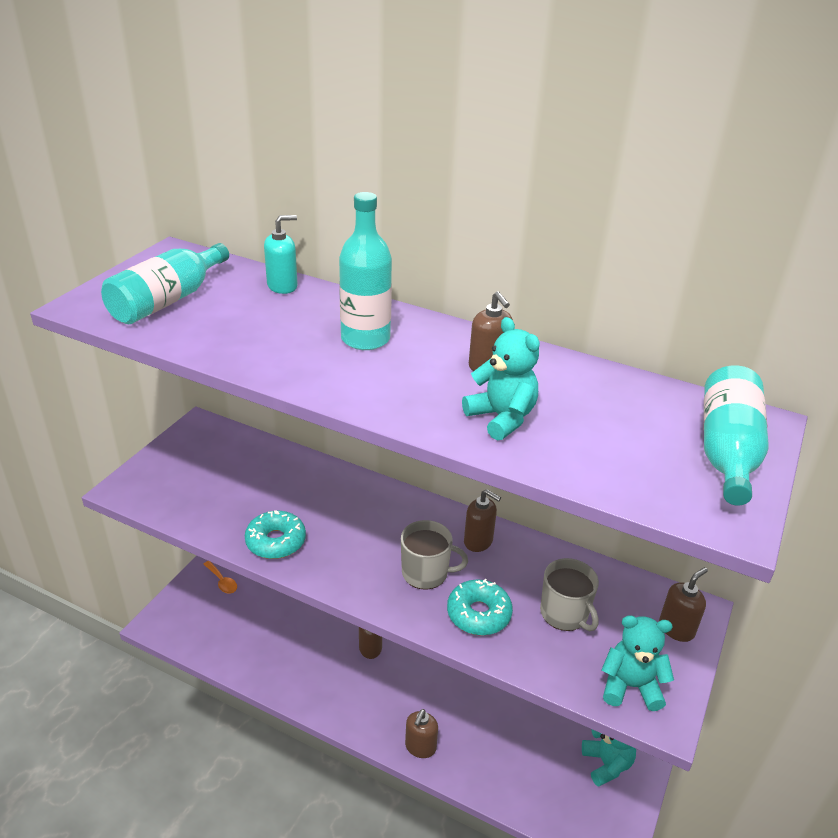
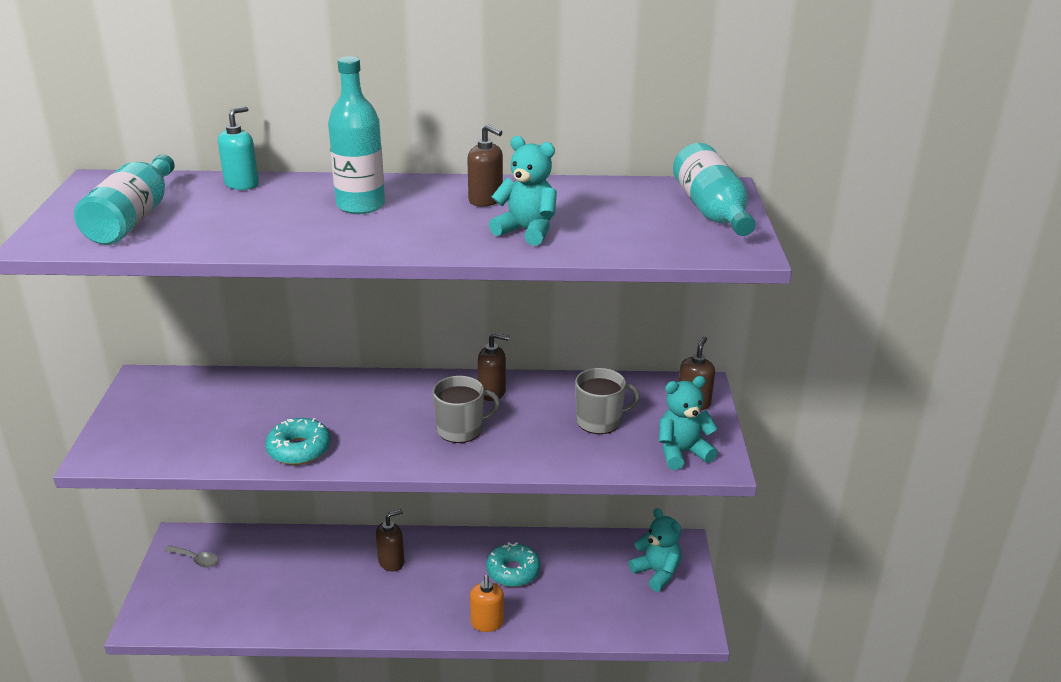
camera: 25 degrees left, 5 degrees down
orange spoon [204,561,237,594] -> grey spoon [164,545,218,567]
brown soap dispenser [405,709,438,758] -> orange soap dispenser [470,575,504,632]
turquoise donut [447,579,513,635] -> turquoise donut moved to [486,542,540,587]
grey mug [540,558,599,631] -> grey mug turned 45 degrees counterclockwise [575,368,640,434]

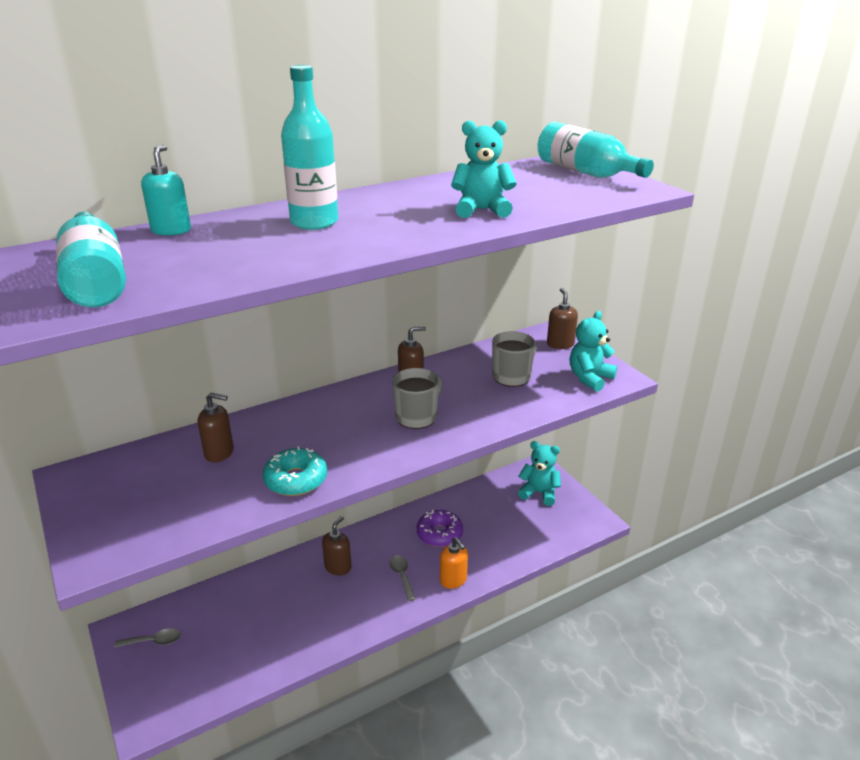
camera: 30 degrees left, 0 degrees up
brown soap dispenser [467,124,503,206] -> brown soap dispenser moved to [198,393,234,462]
turquoise donut [486,542,540,587] -> purple donut [417,510,463,547]
none -> grey spoon [390,555,416,601]

